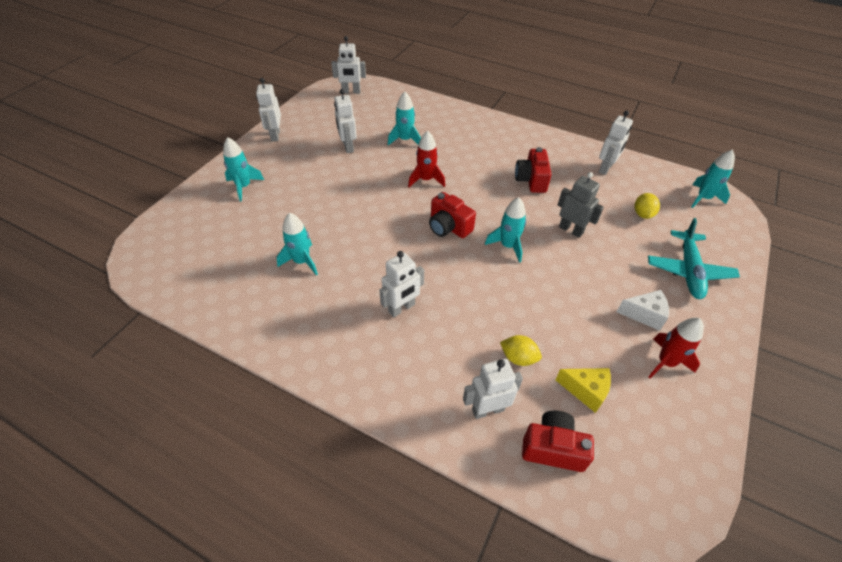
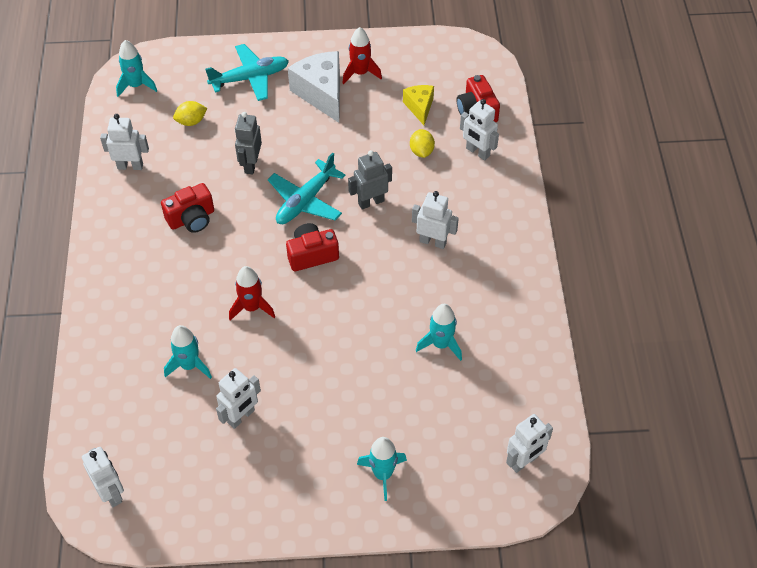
camera: 120 degrees left, 5 degrees up
white robot [256,78,281,142] -> white robot moved to [506,414,553,473]
red camera [429,192,476,238] -> red camera turned 120 degrees counterclockwise [286,223,339,271]
turquoise rocket [485,197,526,263] -> turquoise plane [268,152,345,224]
white cheese [617,290,669,331] -> white cheese [288,51,340,123], size x1.77
none -> grey robot [348,150,392,210]

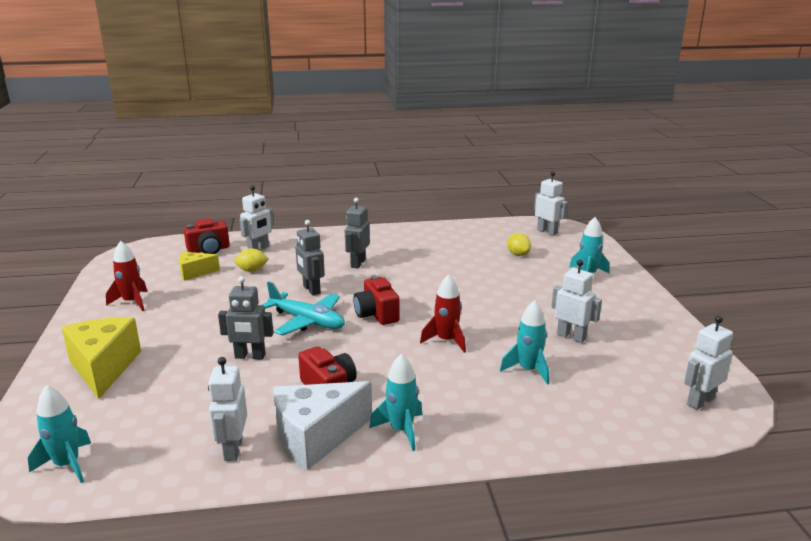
camera: 95 degrees left, 30 degrees down
yellow lemon [173,101,207,126] -> yellow lemon moved to [507,233,531,256]
turquoise plane [205,44,289,101] -> yellow cheese [62,317,141,399]
white cheese [288,51,340,123] -> white cheese moved to [274,381,372,470]
white robot [412,191,459,249] -> grey robot [345,198,370,269]
turquoise rocket [416,304,462,361] -> turquoise rocket moved to [369,354,422,451]

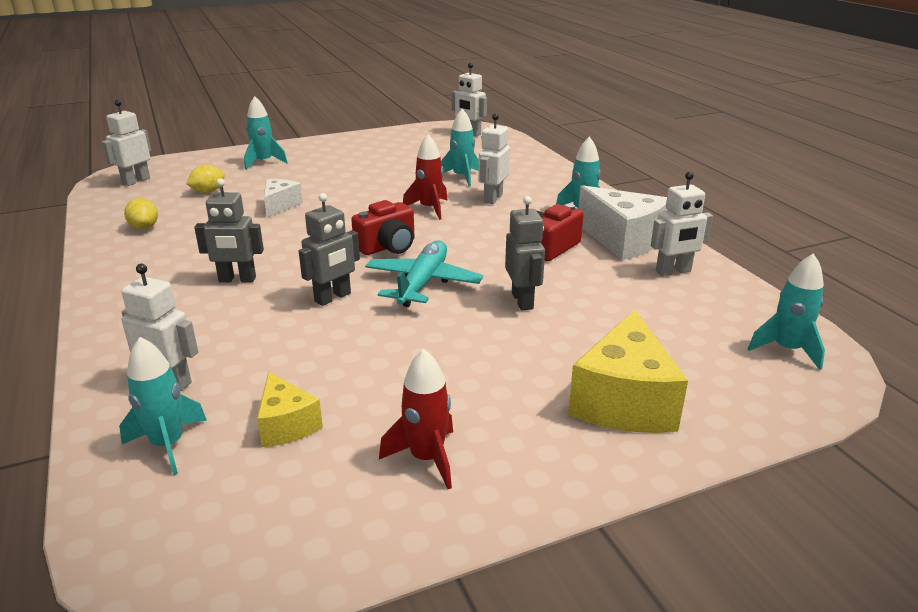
camera: 105 degrees left, 5 degrees up
yellow cheese [62,317,141,399] -> yellow cheese turned 45 degrees counterclockwise [568,310,688,433]
red camera [184,218,230,254] -> turquoise rocket [119,337,207,475]
yellow lemon [234,248,269,272] -> yellow lemon moved to [124,198,158,230]
white robot [551,260,602,343] -> white robot moved to [478,113,510,204]
none -> white cheese [264,179,303,218]

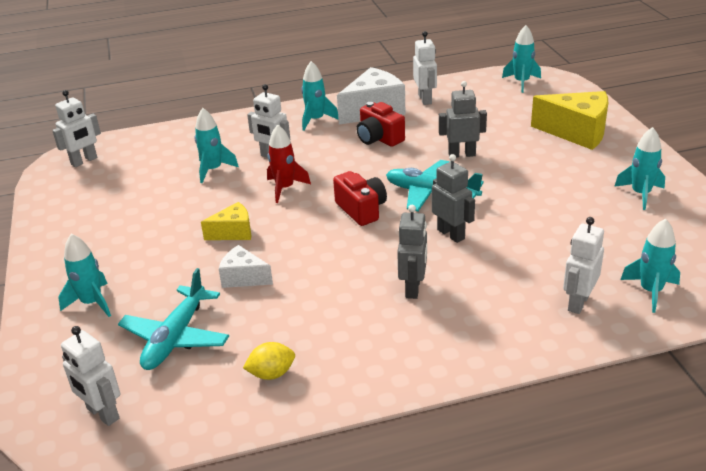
camera: 80 degrees left, 5 degrees up
yellow lemon [186,164,225,193] -> turquoise plane [118,268,229,370]
yellow cheese [257,372,323,447] -> yellow cheese moved to [201,202,251,240]
red rocket [379,349,453,489] -> turquoise rocket [614,127,665,210]

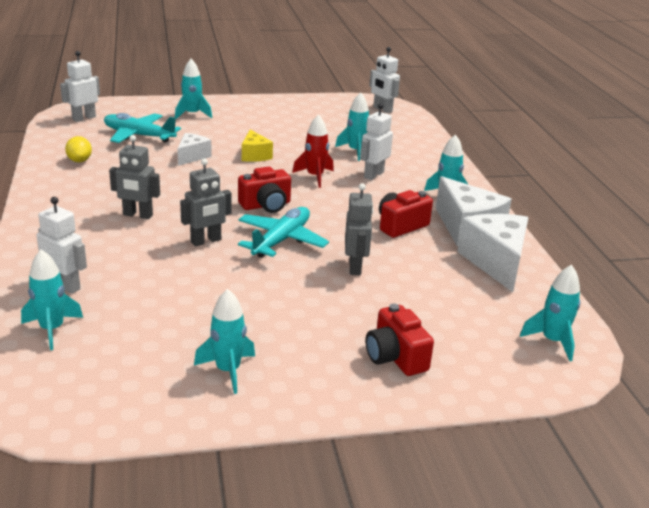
camera: 90 degrees right, 5 degrees down
white robot [413,31,437,105] -> white cheese [457,214,529,292]
yellow cheese [531,91,608,150] -> red camera [365,304,434,376]

